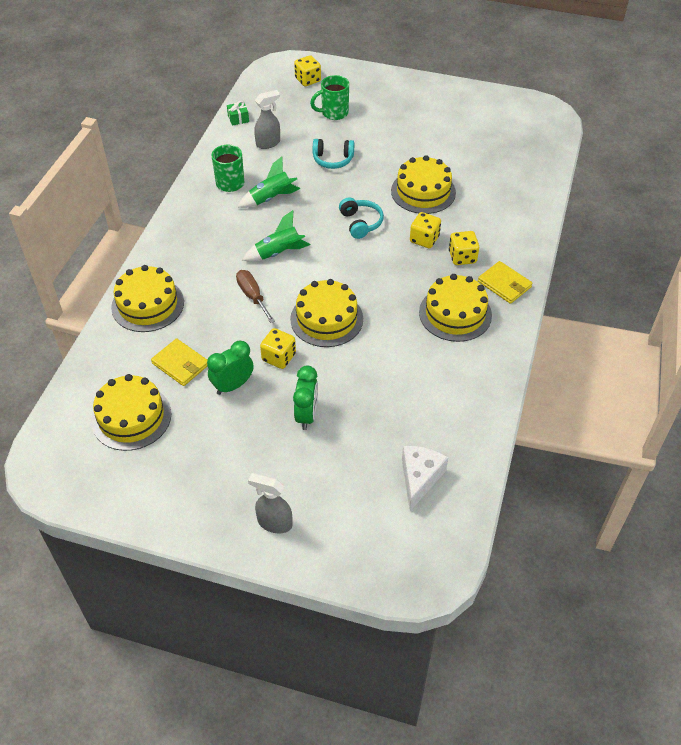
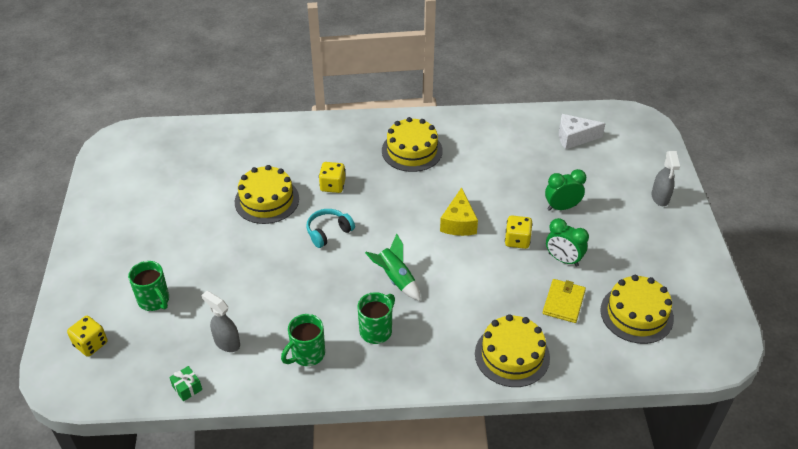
camera: 110 degrees left, 5 degrees down
brown screwdriver [236,270,275,323] -> none
green rocket [238,157,300,208] -> none
yellow cake [290,279,363,347] -> yellow cheese [440,187,478,236]
turquoise headphones [313,139,354,169] -> none
yellow dice [449,231,479,265] -> none
yellow wallet [478,261,533,304] -> none
none -> green mug [357,292,395,344]

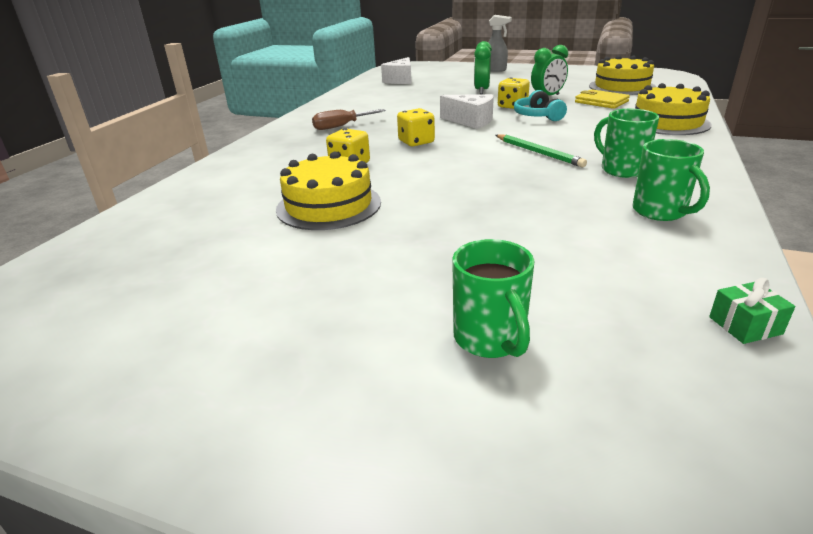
camera: 65 degrees left, 15 degrees down
yellow dice [67,316,107,357] -> yellow dice moved to [397,108,435,146]
green mug [128,261,169,311] -> green mug turned 90 degrees clockwise [452,239,535,358]
grey spray bottle [201,291,240,352] -> none
turquoise headphones [306,209,355,248] -> turquoise headphones moved to [514,90,567,121]
green rocket [365,234,421,301] -> green pencil [496,134,587,167]
yellow cake [382,117,443,172] -> brown screwdriver [312,109,386,130]
yellow cheese [440,187,478,236] -> white cheese [440,94,494,129]

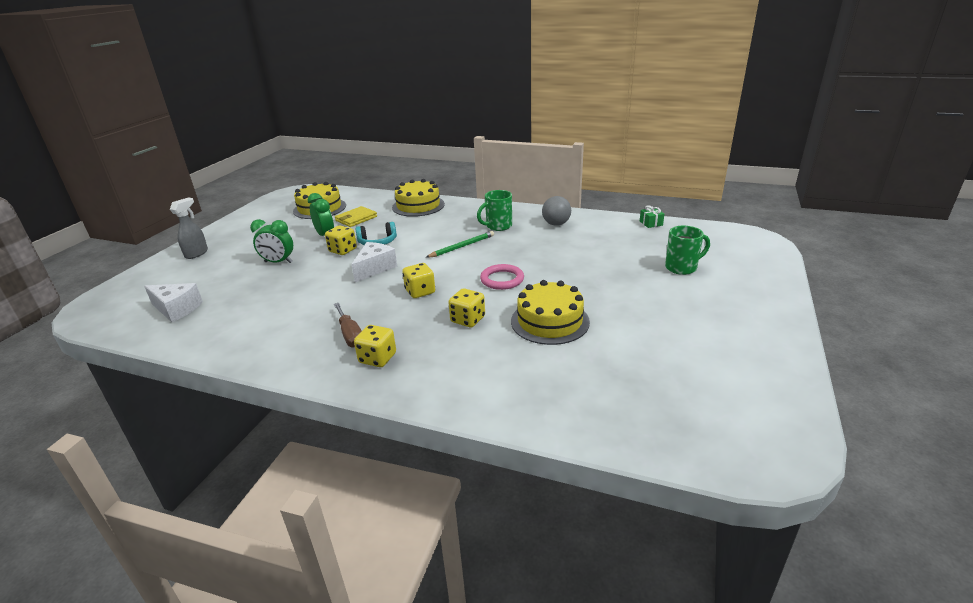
camera: 90 degrees left, 0 degrees up
green mug [632,139,710,221] -> grey ball [542,196,571,226]
none -> yellow dice [354,325,396,367]
none -> pink ring [480,264,524,290]

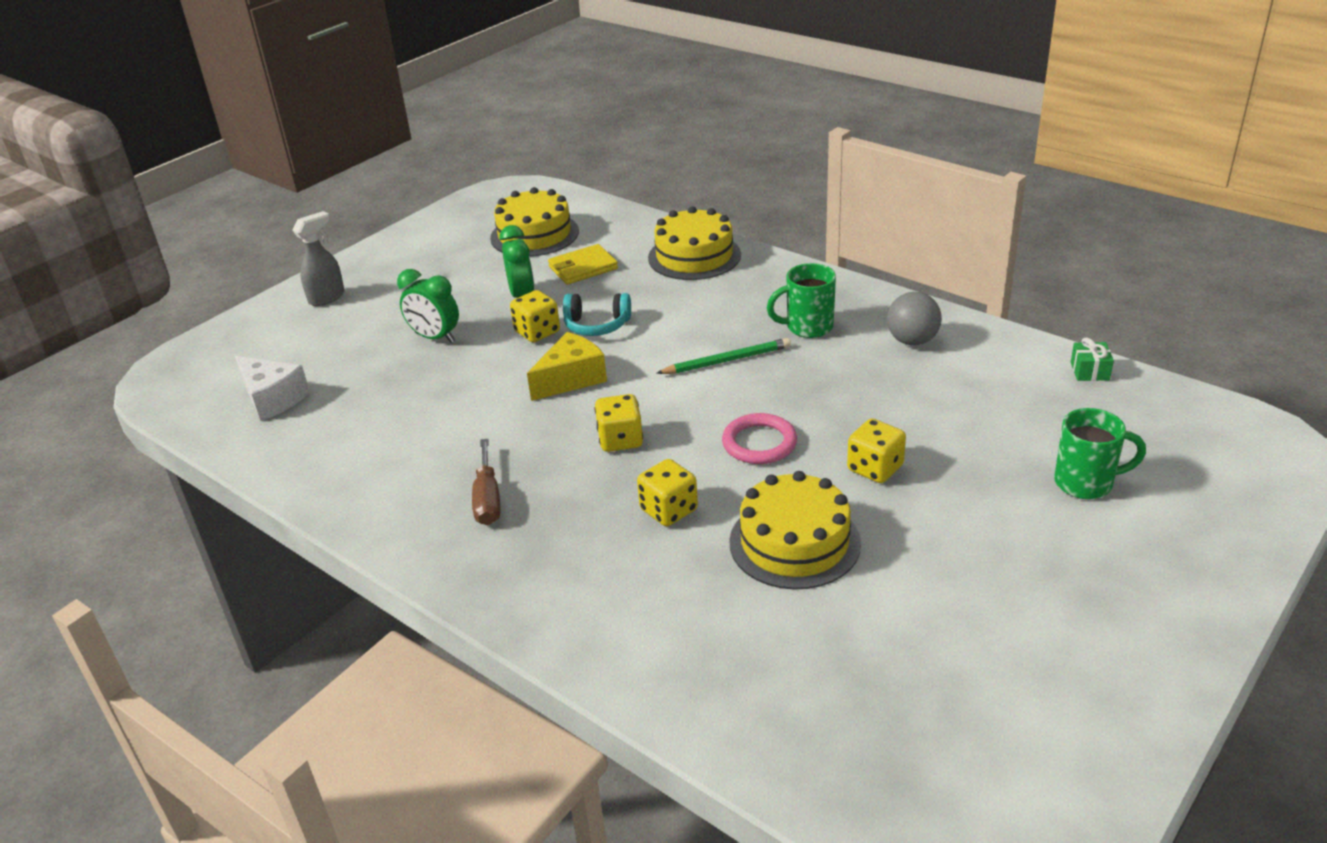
camera: 20 degrees right, 5 degrees up
white cheese [351,242,397,282] -> yellow cheese [527,332,607,401]
yellow dice [354,325,396,367] -> yellow dice moved to [847,418,906,483]

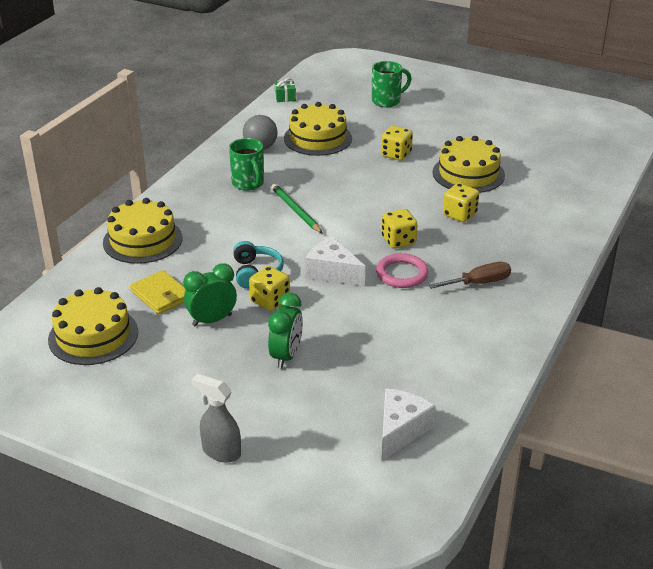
camera: 105 degrees left, 0 degrees up
yellow cheese [527,332,607,401] -> white cheese [306,236,365,286]
pink ring [722,413,797,464] -> pink ring moved to [376,253,429,288]
green mug [1054,408,1146,499] -> green mug turned 75 degrees clockwise [372,61,412,107]
none -> yellow cake [284,102,352,156]

